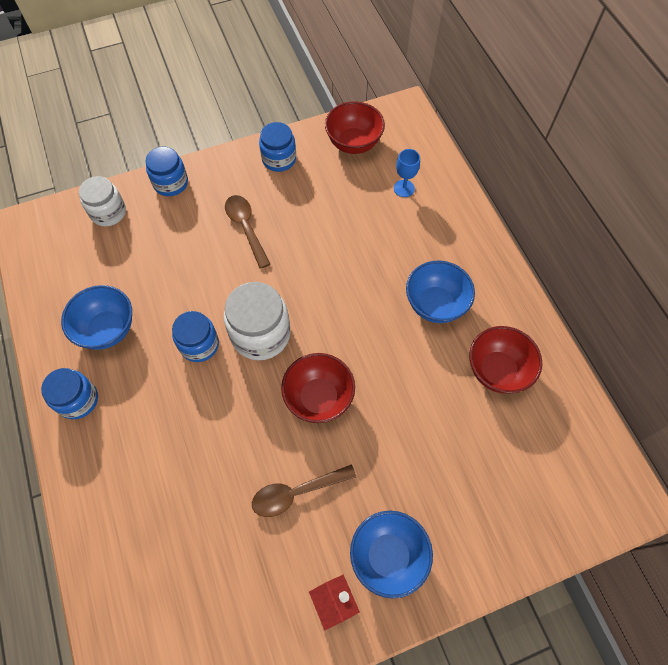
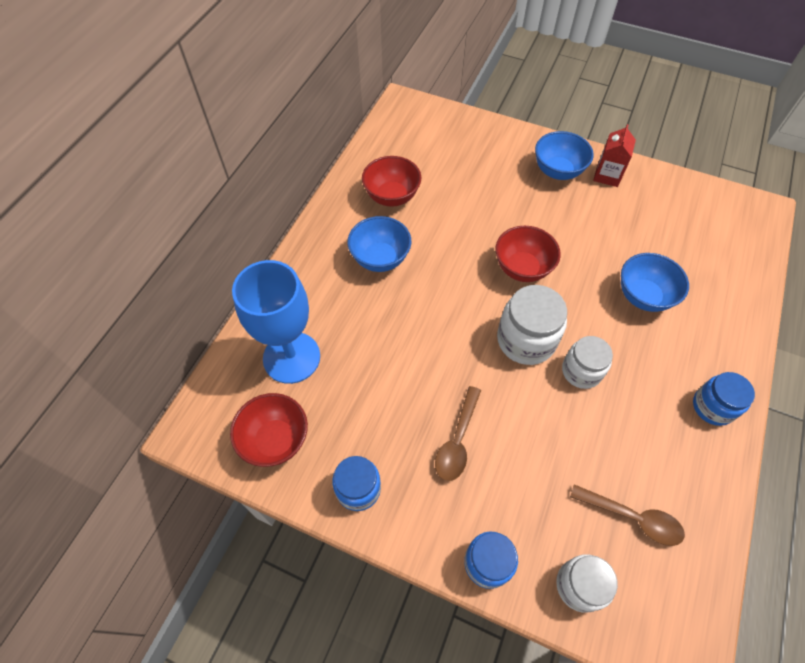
camera: 135 degrees left, 5 degrees down
blue bowl [61,285,132,350] -> blue bowl moved to [621,253,689,312]
blue jar [172,311,219,362] -> white jar [562,336,613,389]
brown spoon [252,464,356,517] -> brown spoon moved to [570,484,685,546]
blue goblet [394,149,420,197] -> blue goblet [232,260,320,384], size x2.40

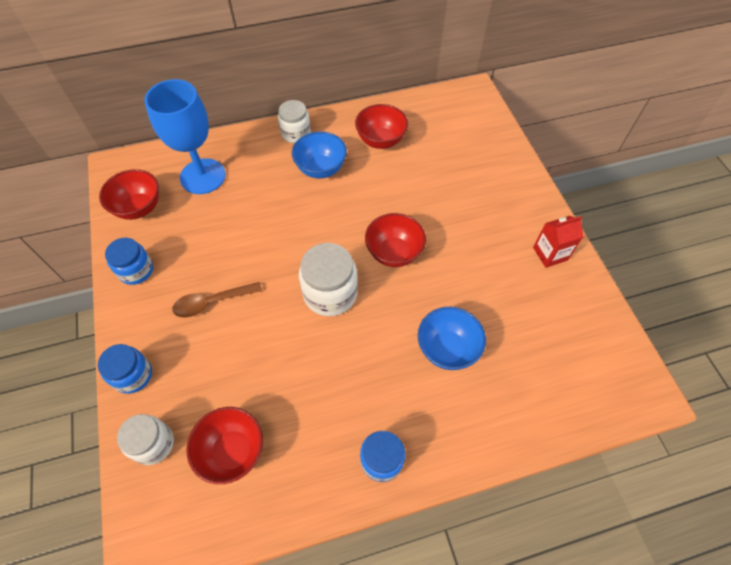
camera: 50 degrees right, 0 degrees up
blue bowl [535,131,594,180] -> none
white jar [562,336,613,389] -> white jar moved to [278,100,311,143]
brown spoon [570,484,685,546] -> red bowl [187,407,263,484]

